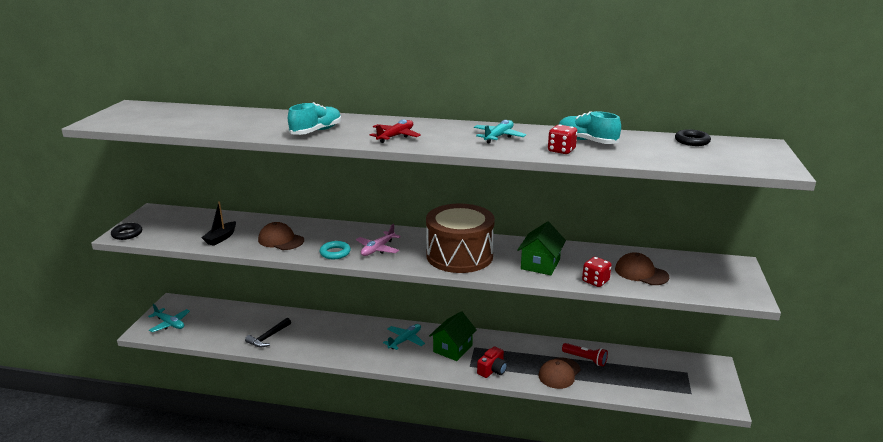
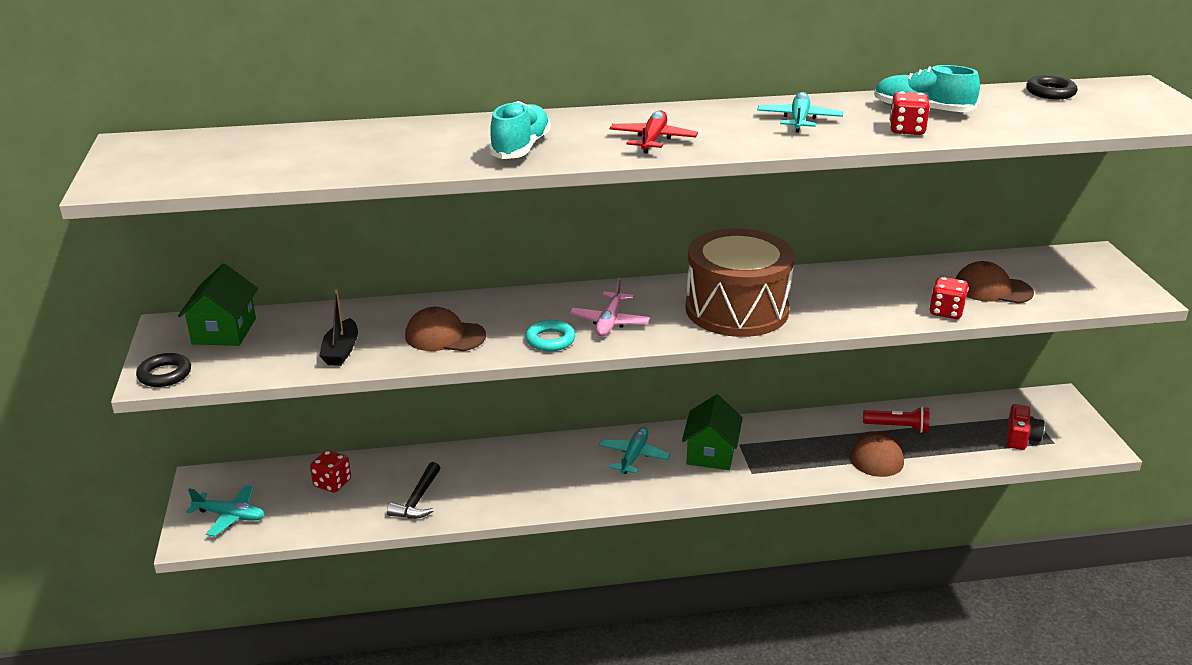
camera: 20 degrees left, 5 degrees up
red camera [477,346,507,378] -> red camera moved to [1007,404,1044,450]
green house [517,221,566,275] -> green house moved to [178,263,258,346]
none -> red dice [310,450,351,493]

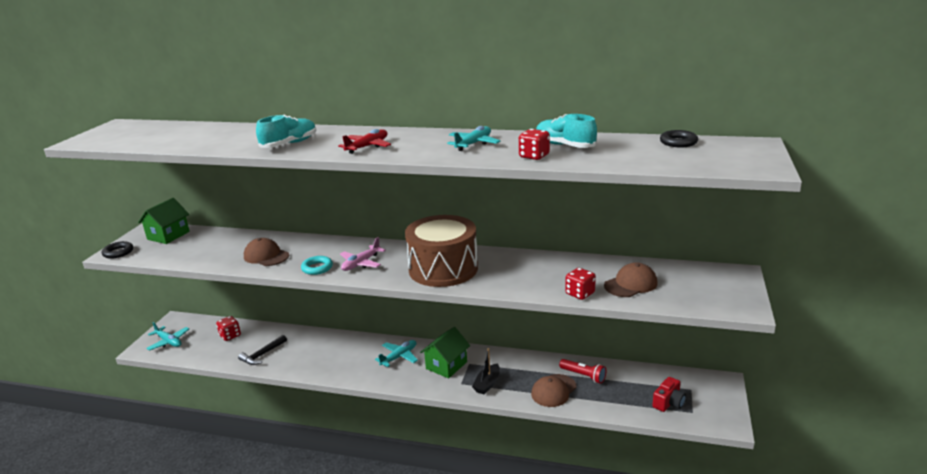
camera: 25 degrees right, 5 degrees down
black boat [319,289,358,366] -> black boat moved to [472,348,500,394]
brown cap [955,261,1034,303] -> brown cap turned 105 degrees clockwise [604,263,658,297]

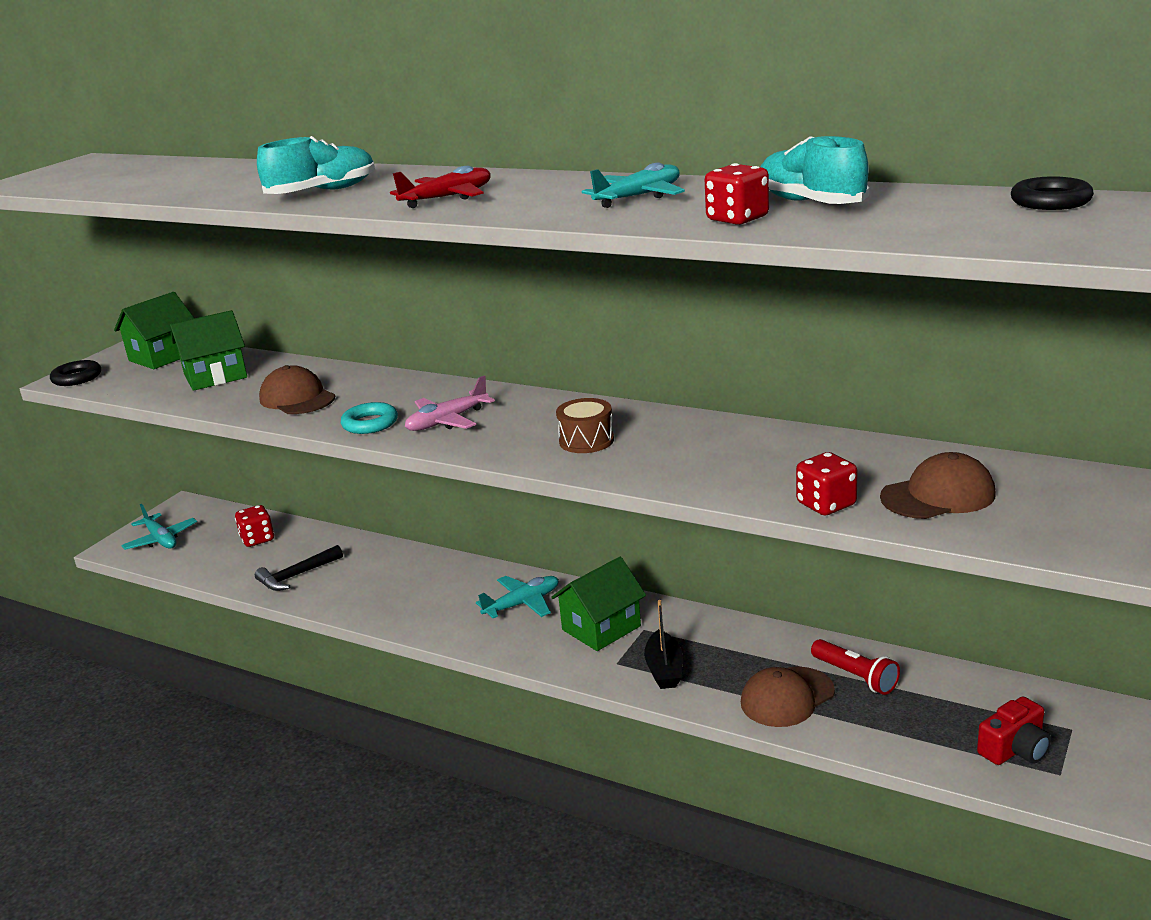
camera: 15 degrees right, 0 degrees up
brown drum [405,215,478,287] -> brown drum [556,398,614,453], size x0.42
black boat [472,348,500,394] -> black boat turned 45 degrees counterclockwise [644,600,683,689]
none -> green house [170,310,247,391]

